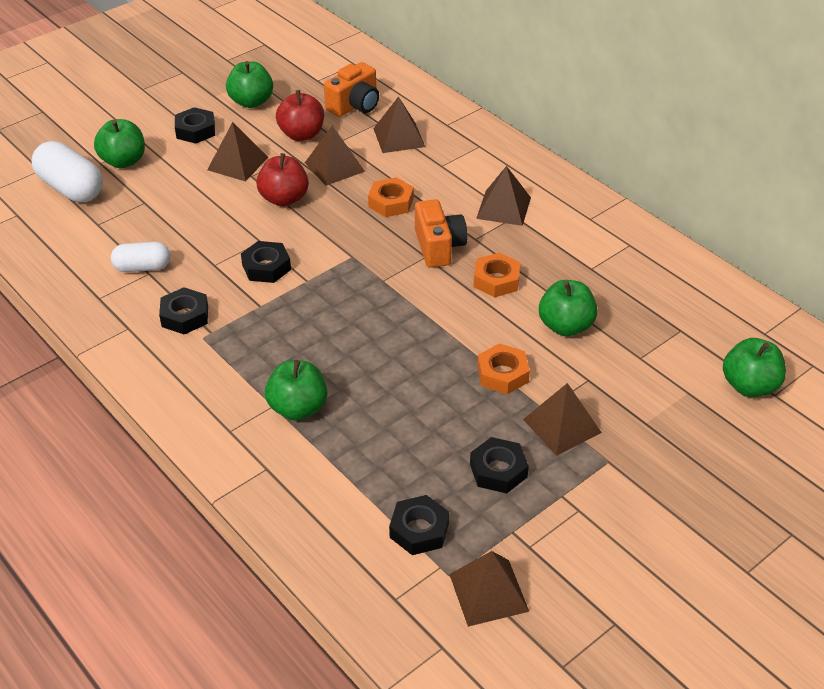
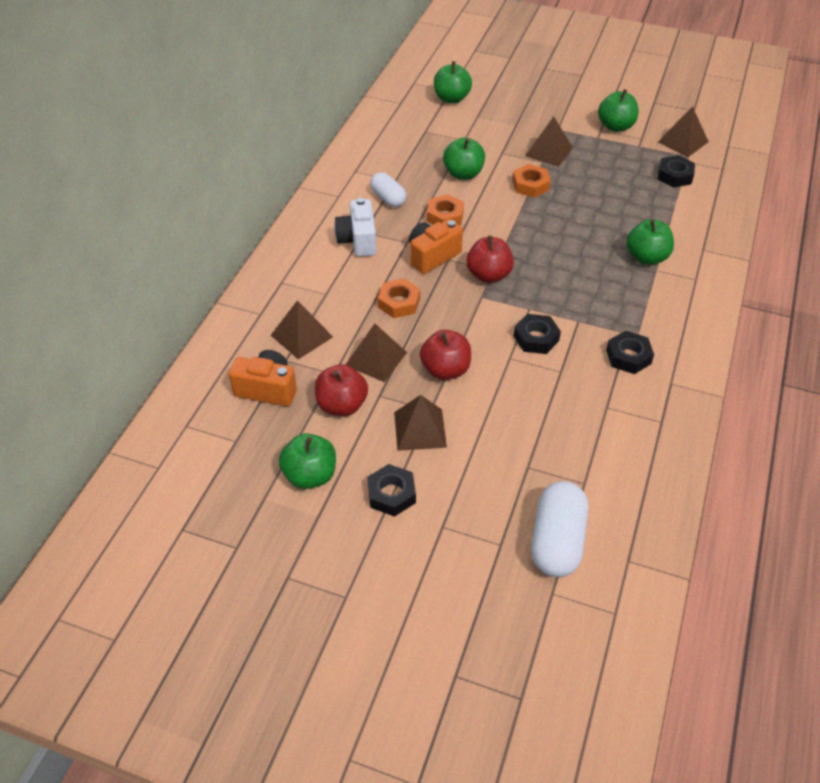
camera: 120 degrees left, 5 degrees up
green apple [94,119,145,168] -> green apple moved to [598,89,638,132]
white capsule [111,242,170,272] -> white capsule moved to [370,172,406,207]
black nut [470,437,529,493] -> none
brown pyramid [476,166,531,226] -> white camera [334,198,376,257]
none -> red apple [466,235,514,283]

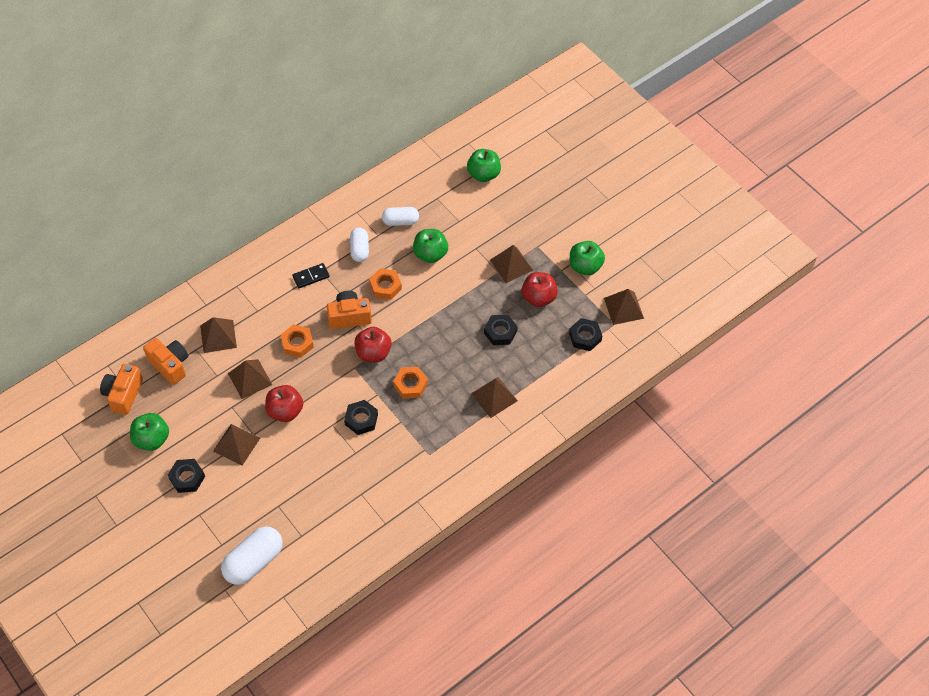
camera: 30 degrees right, 10 degrees up
red apple [315,364,368,416] -> red apple moved to [522,272,558,307]
white camera [334,198,376,257] -> black domino [292,263,330,288]
orange nut [512,164,551,198] -> orange nut moved to [393,367,428,399]
black nut [606,331,654,374] -> black nut moved to [484,314,518,345]
green apple [626,219,674,265] -> brown pyramid [471,377,518,418]
none -> orange camera [100,364,143,415]
none -> white capsule [382,207,419,226]

